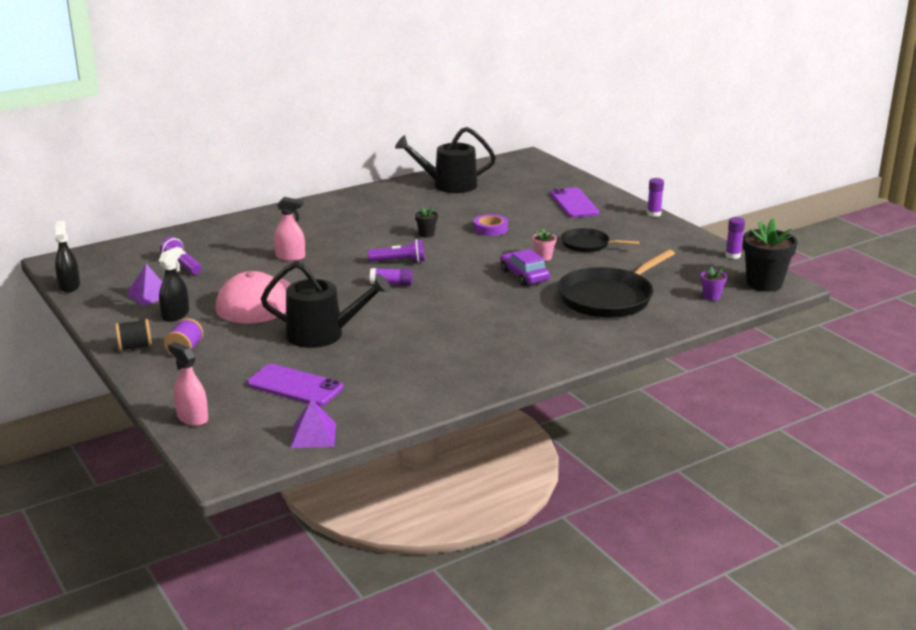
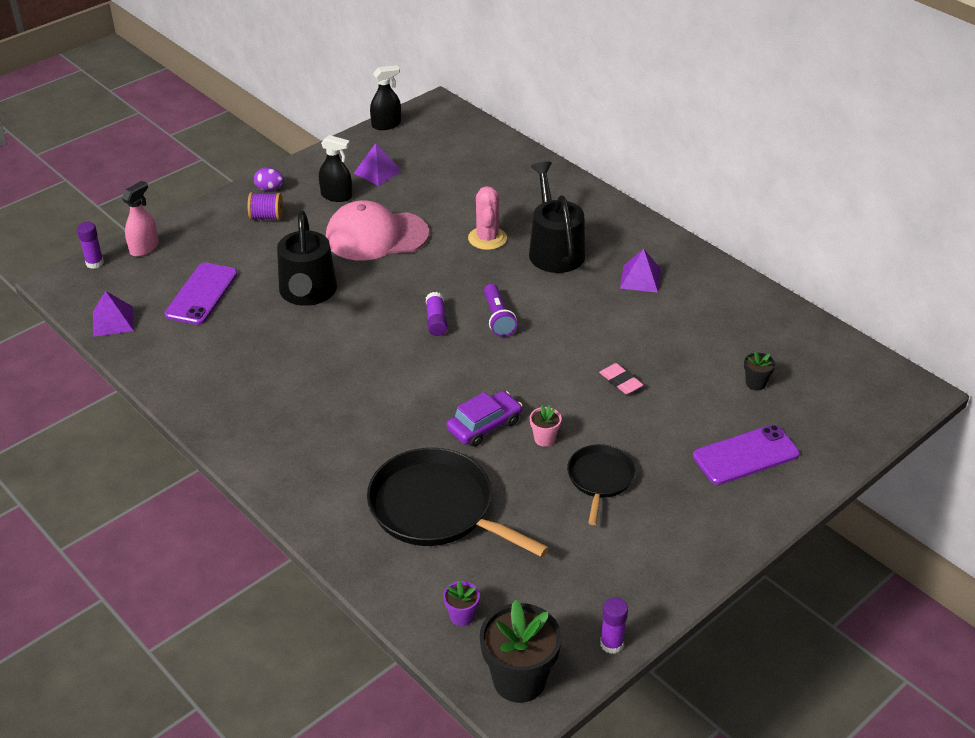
camera: 80 degrees right, 15 degrees up
black spool [115,319,152,351] -> purple egg [254,168,284,191]
purple flashlight [160,237,202,275] -> none
pink spray bottle [274,197,305,261] -> pink cactus [468,186,507,250]
black watering can [395,127,496,193] -> black watering can moved to [529,161,585,273]
black flower pot [415,207,438,238] -> black flower pot moved to [744,351,775,391]
purple tape [474,214,508,236] -> pink eraser [599,363,643,394]
purple glue stick [647,178,664,217] -> purple glue stick moved to [77,222,104,269]
none -> purple pyramid [620,249,661,293]

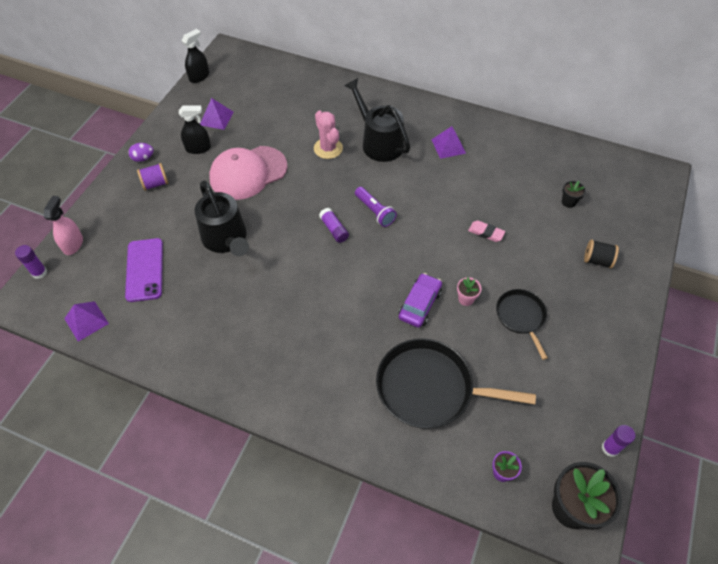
camera: 25 degrees left, 15 degrees up
purple phone [693,425,800,485] -> black spool [584,239,619,268]

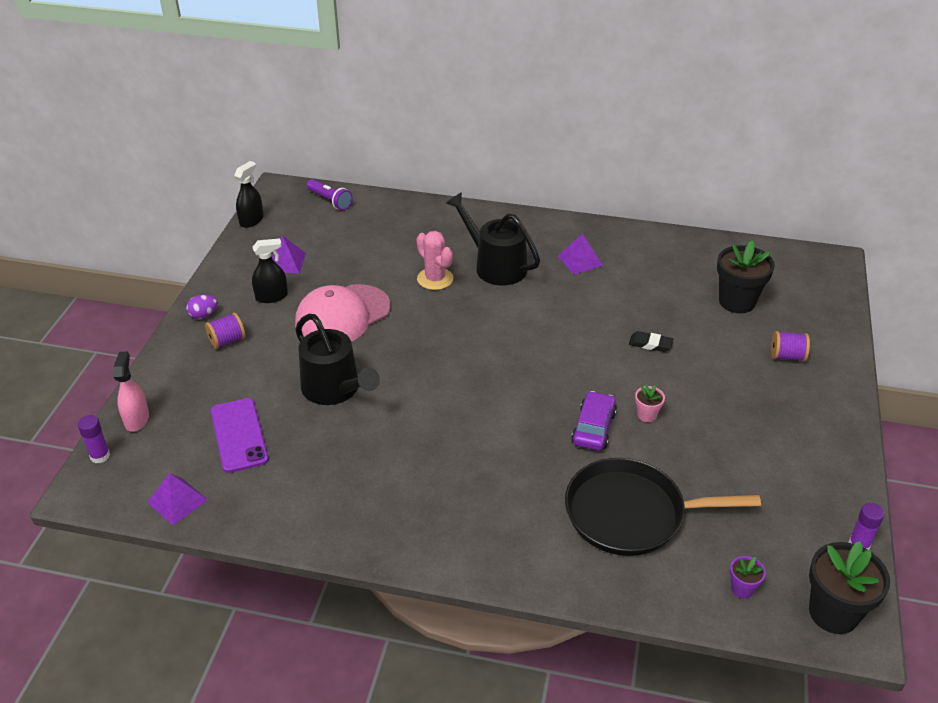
camera: 10 degrees left, 15 degrees down
purple glue stick [319,208,349,243] -> none
purple flashlight [355,187,397,227] -> purple flashlight moved to [307,179,353,210]
pink eraser [468,220,505,242] -> black eraser [629,331,673,352]
black pan [496,289,548,360] -> none
black flower pot [562,181,586,208] -> black flower pot [717,240,775,313], size x2.10
black spool [584,239,619,268] -> purple spool [771,331,810,362]

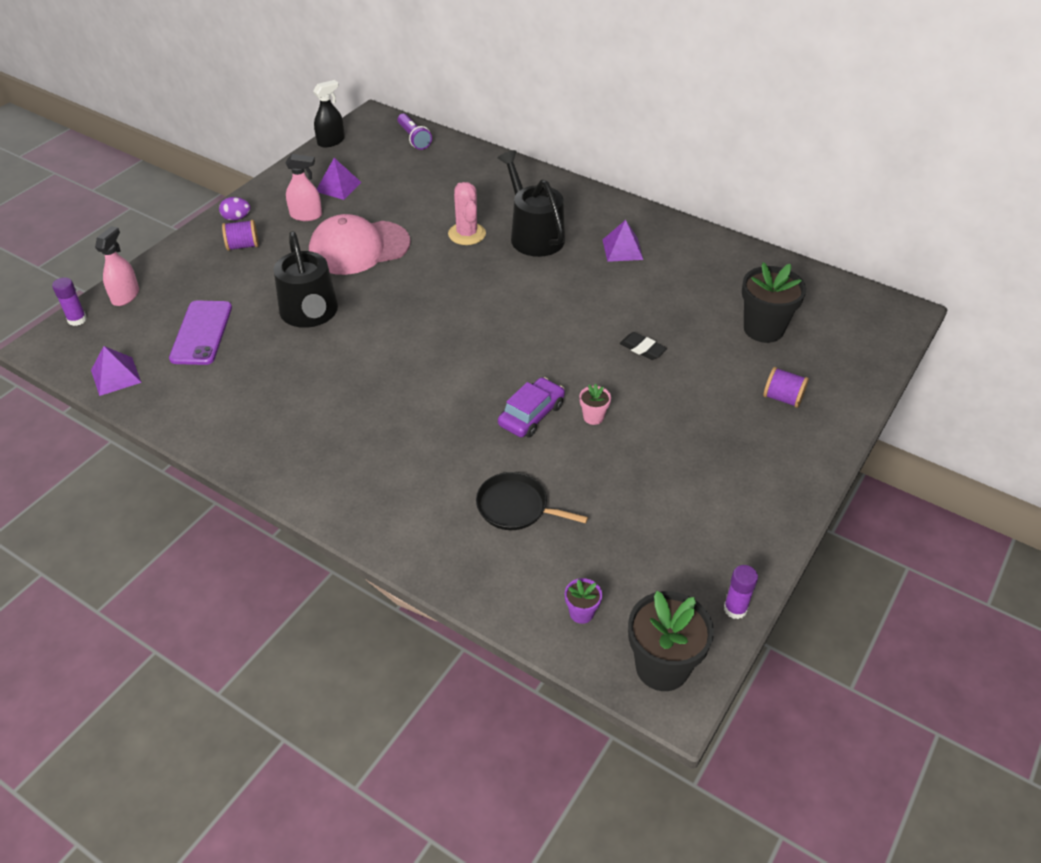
camera: 20 degrees right, 5 degrees up
black spray bottle [252,238,288,303] -> pink spray bottle [286,154,322,221]
black pan [565,458,761,556] -> black pan [476,472,588,530], size x0.56

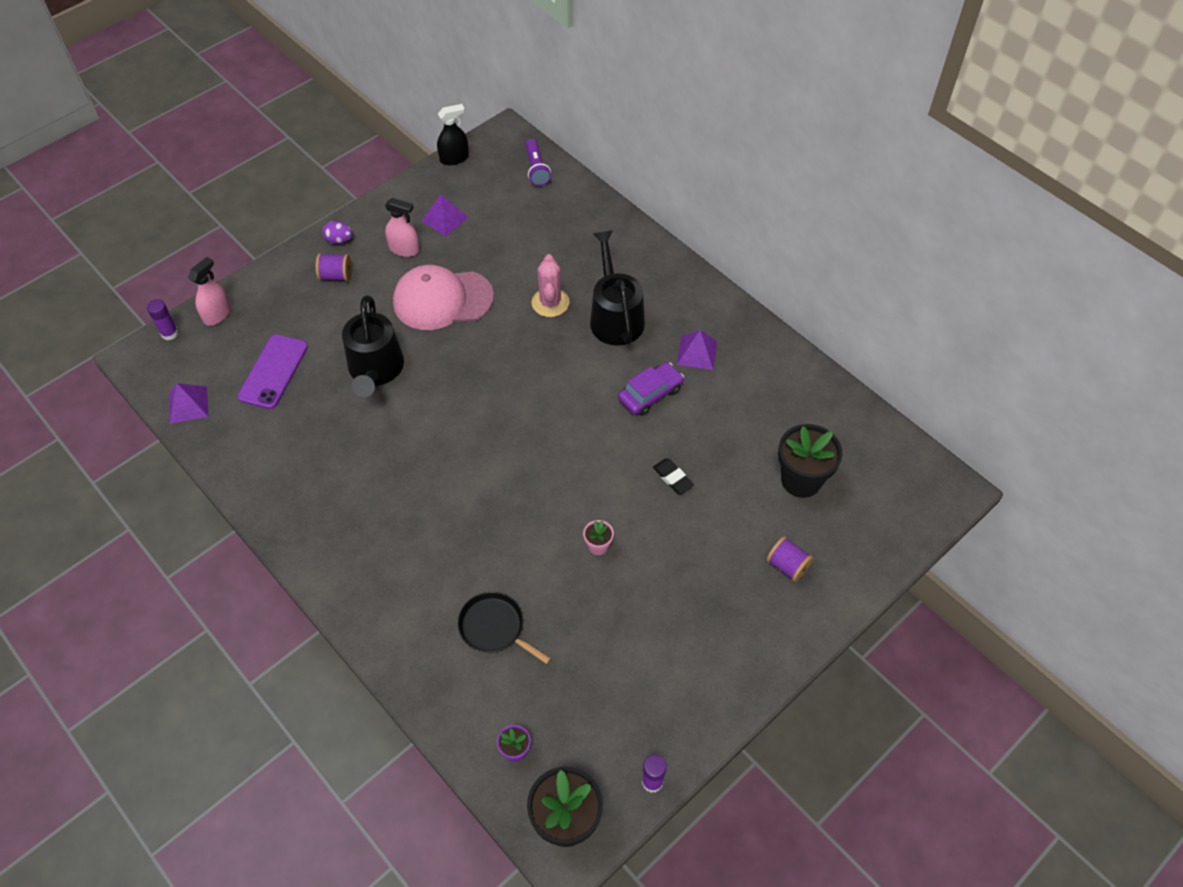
camera: 15 degrees right, 10 degrees up
purple car [498,377,565,438] -> purple car moved to [618,362,684,416]

